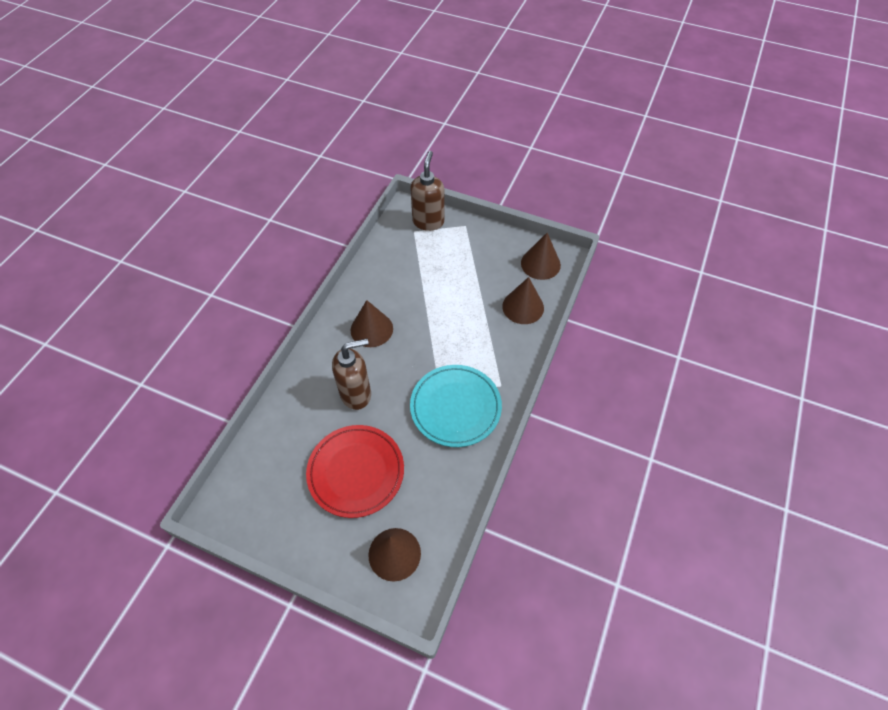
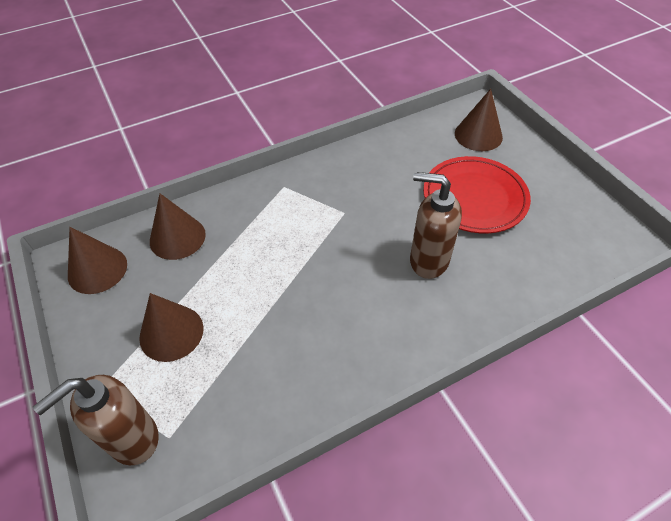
camera: 140 degrees left, 5 degrees down
brown cone [351,300,393,347] -> brown cone moved to [139,293,204,362]
turquoise plate [410,365,502,447] -> none

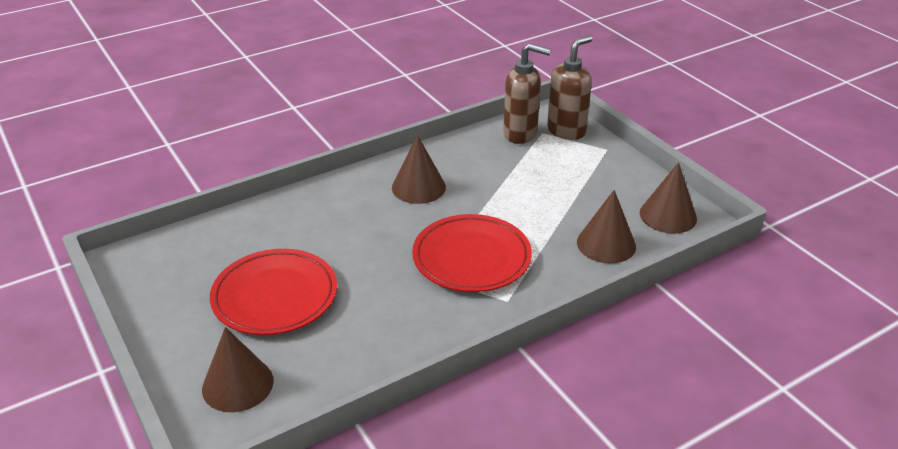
camera: 175 degrees right, 15 degrees down
brown cone [139,293,204,362] -> brown cone moved to [392,135,446,204]
brown soap dispenser [410,172,462,279] -> brown soap dispenser moved to [503,43,551,144]
none -> red plate [412,214,532,292]

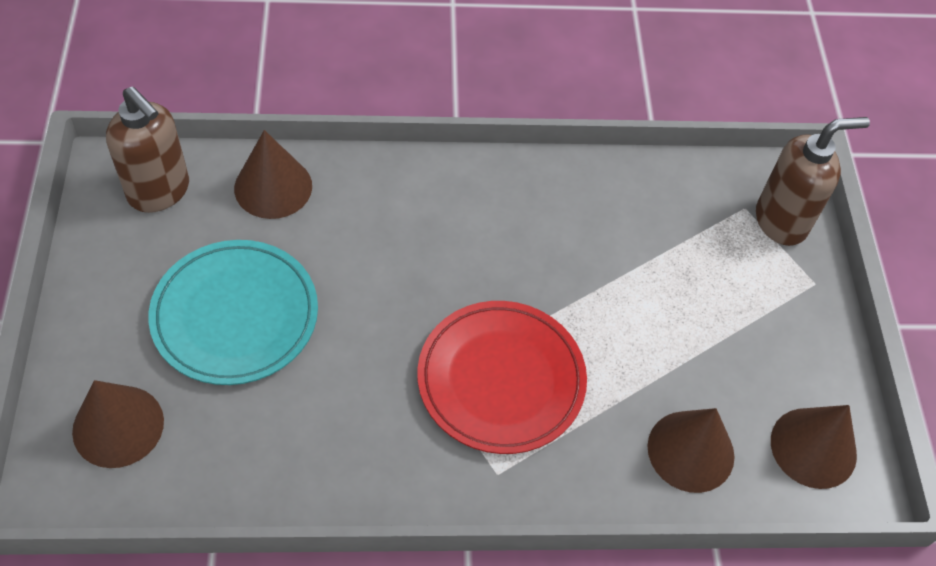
camera: 25 degrees right, 20 degrees up
red plate [210,249,337,335] -> turquoise plate [148,240,318,385]
brown cone [392,135,446,204] -> brown cone moved to [234,130,312,219]
brown soap dispenser [503,43,551,144] -> brown soap dispenser moved to [106,87,189,213]

